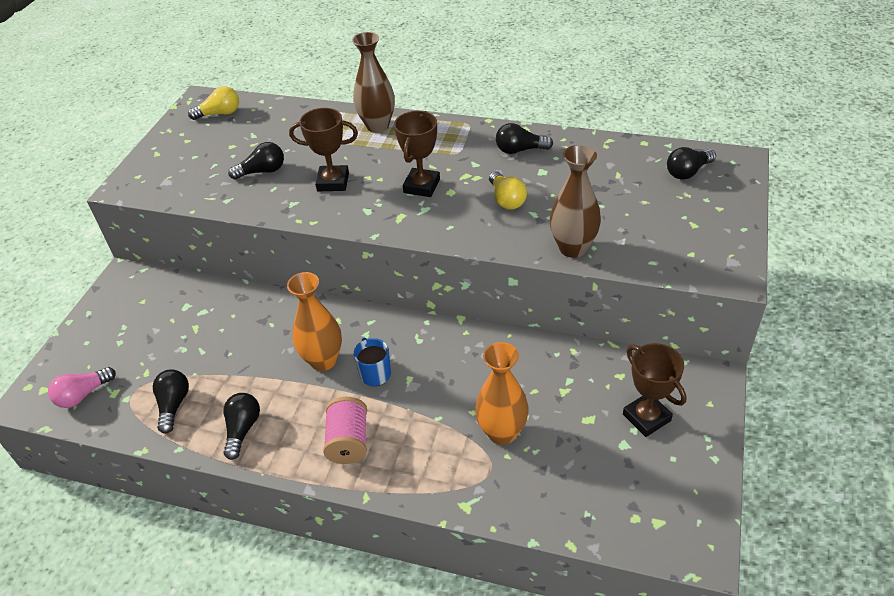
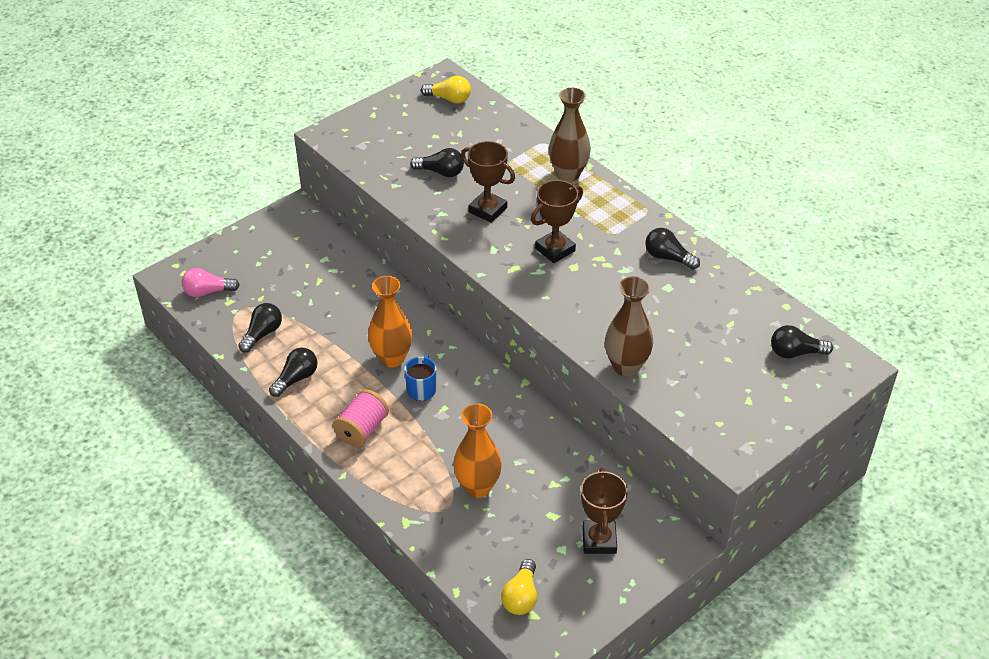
camera: 30 degrees right, 0 degrees up
yellow light bulb [489,171,527,210] -> yellow light bulb moved to [501,559,537,615]

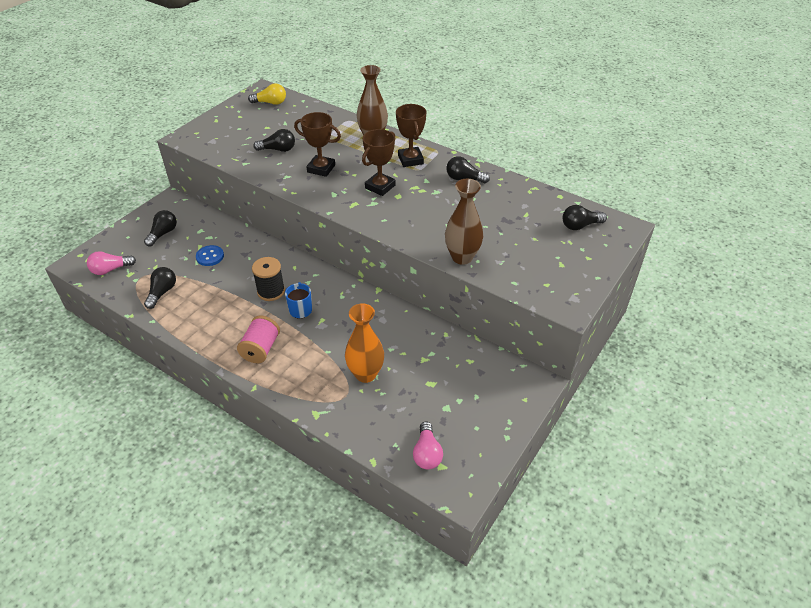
camera: 15 degrees left, 0 degrees up
black light bulb [269,348,317,397] -> black light bulb moved to [144,210,177,247]
orange vase [368,276,412,367] -> black spool [252,257,285,301]
yellow light bulb [501,559,537,615] -> pink light bulb [413,422,443,469]
brown trophy [581,468,628,554] -> brown trophy moved to [396,104,427,167]
none -> blue button [196,245,224,266]

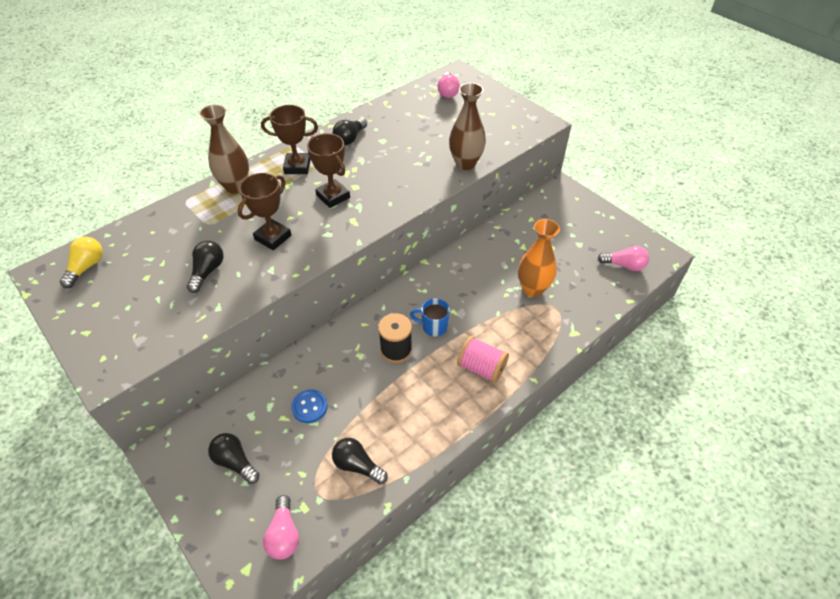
camera: 75 degrees left, 5 degrees up
black light bulb [562,205,607,230] -> pink light bulb [437,72,460,98]

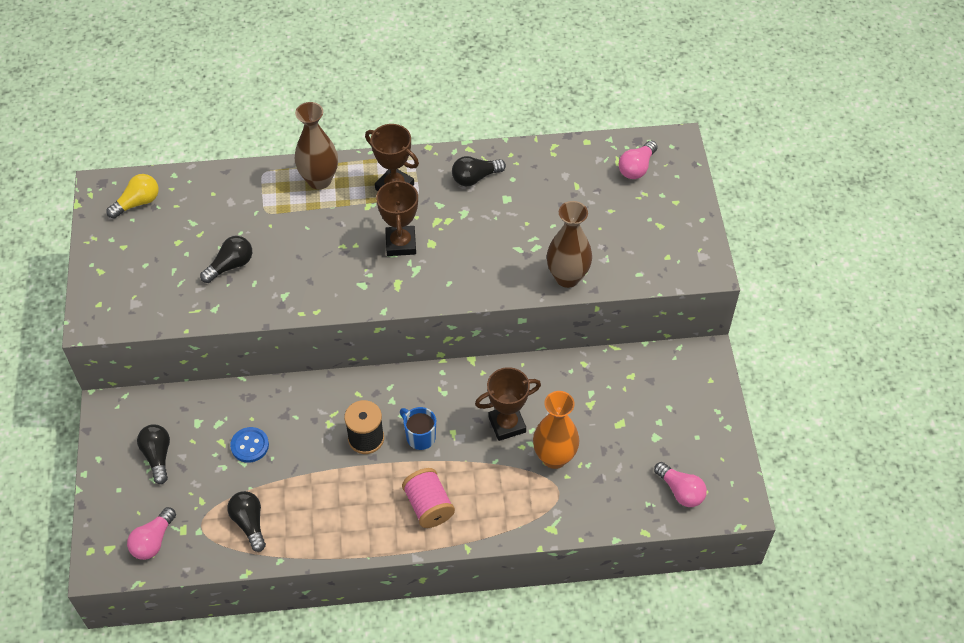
camera: 35 degrees right, 5 degrees up
brown trophy [238,173,291,250] -> brown trophy moved to [475,367,541,441]

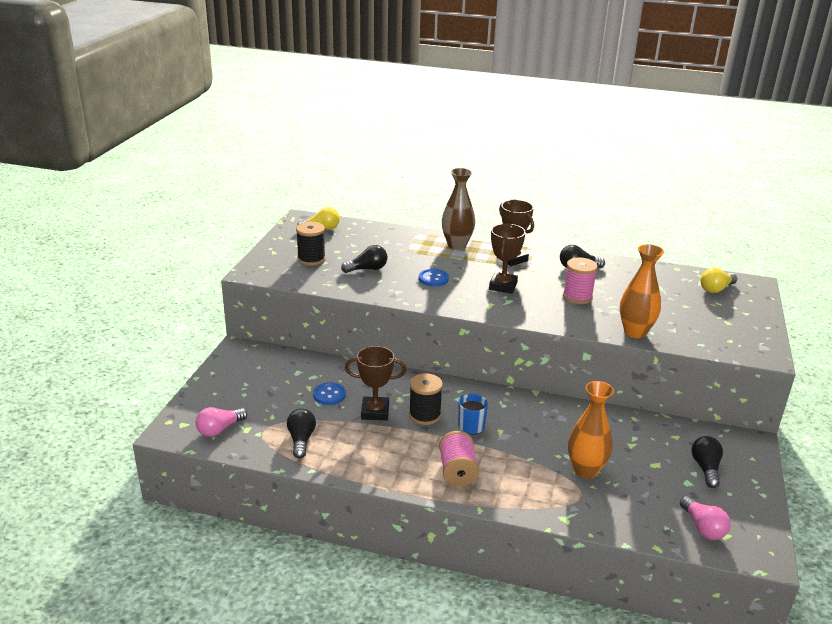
camera: 20 degrees right, 25 degrees down
black light bulb [137,424,170,484] -> black light bulb moved to [691,436,723,488]
brown trophy [475,367,541,441] -> brown trophy moved to [345,346,406,420]
brown vase [547,201,592,288] -> orange vase [620,244,664,338]
pink light bulb [619,141,657,179] -> yellow light bulb [700,268,737,293]
none -> black spool [296,222,326,265]
none -> blue button [419,269,449,287]
none -> pink spool [563,257,598,304]

